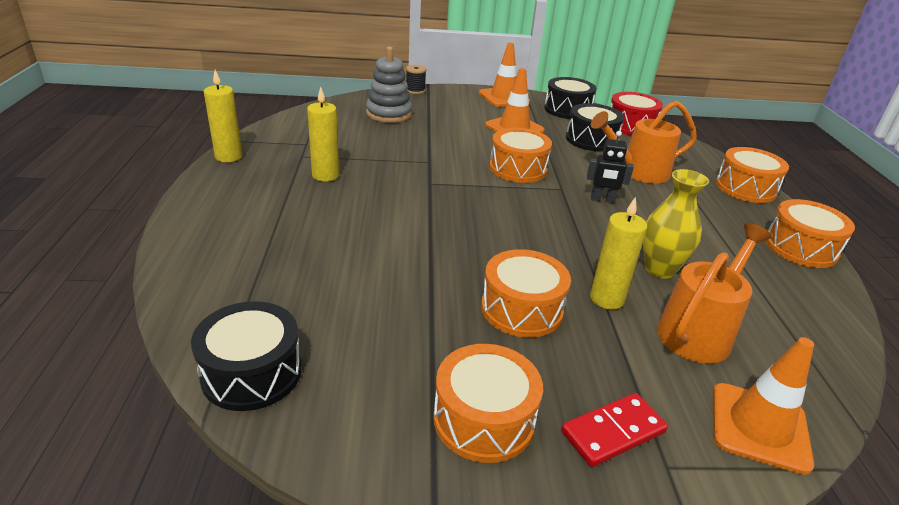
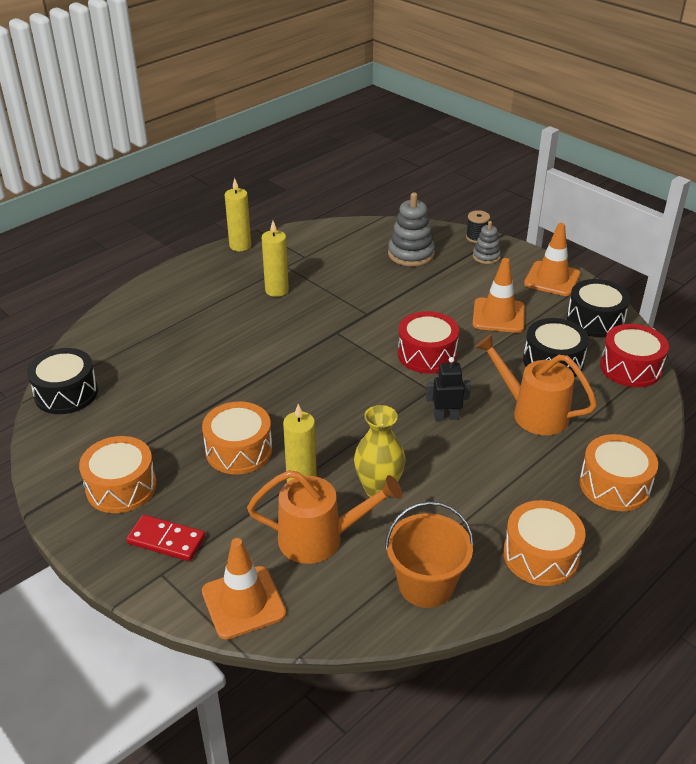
camera: 50 degrees right, 5 degrees up
orange drum [489,128,552,183] -> red drum [398,311,459,374]
black robot [587,131,634,203] -> black robot turned 120 degrees clockwise [426,357,471,421]
none -> orange bucket [385,501,474,608]
none -> grey stacking toy [473,221,501,264]

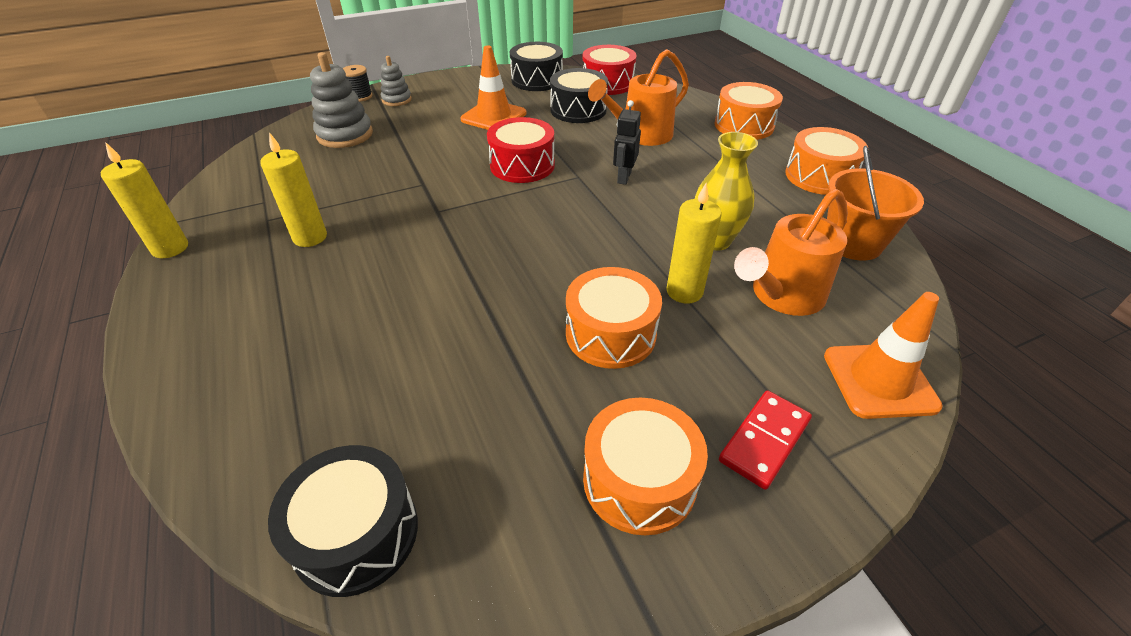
camera: 70 degrees left, 5 degrees up
orange watering can [247,470,402,564] -> orange watering can turned 150 degrees counterclockwise [734,189,848,316]
orange traffic cone [524,223,581,296] -> none

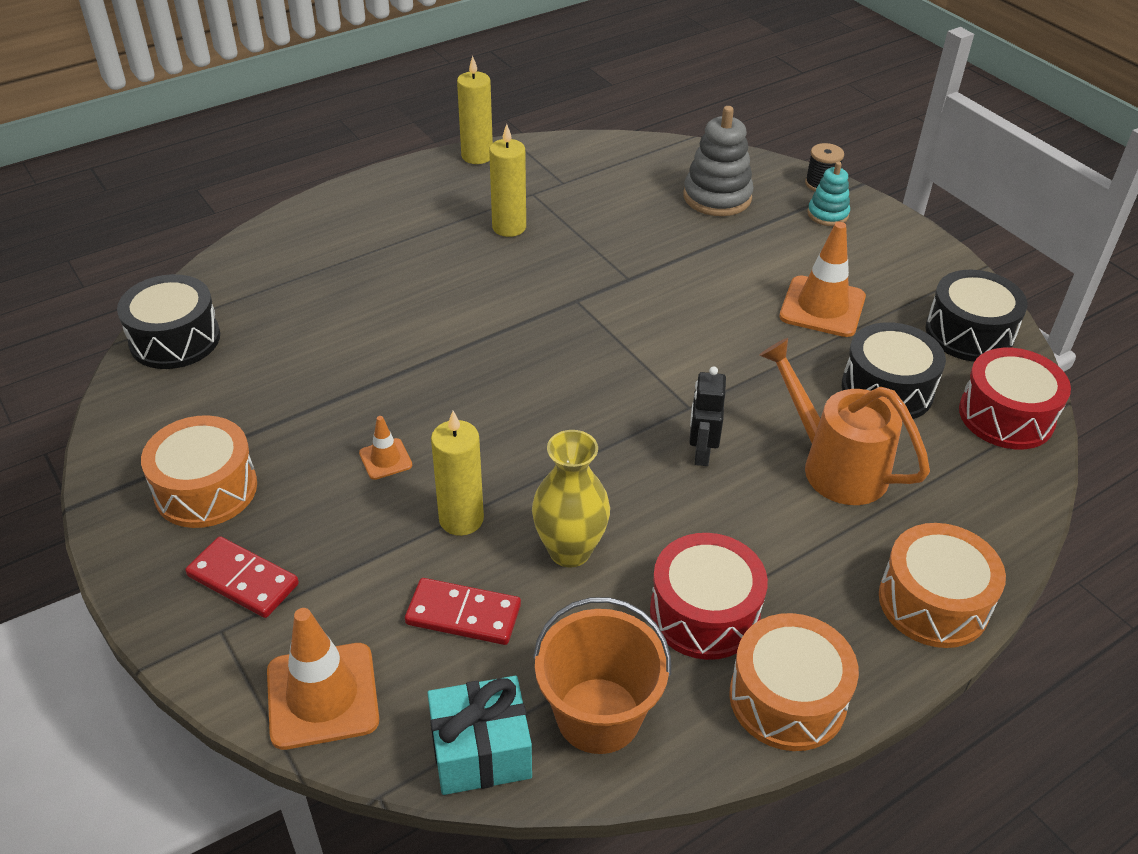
camera: 80 degrees right, 0 degrees up
grey stacking toy [381,56,412,106] -> turquoise stacking toy [807,162,850,226]
red drum [487,117,555,183] -> red drum moved to [650,533,768,660]
orange drum [566,267,662,369] -> orange traffic cone [359,416,412,480]
black robot [613,100,641,185] -> black robot turned 90 degrees counterclockwise [689,366,726,466]
orange watering can [734,189,848,316] -> red domino [405,578,521,645]
none -> turquoise gift [427,676,532,795]

